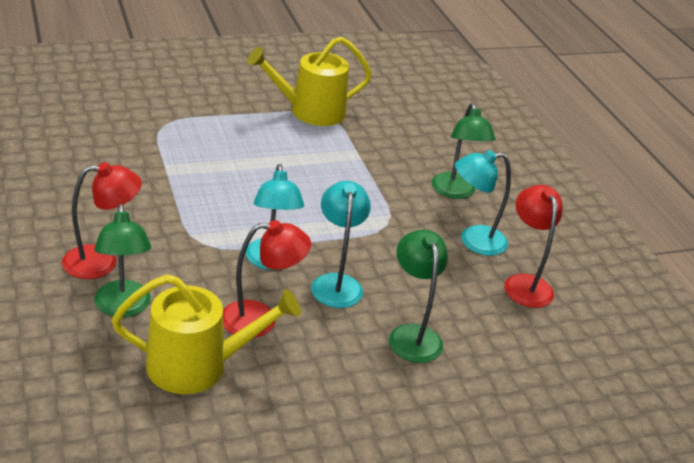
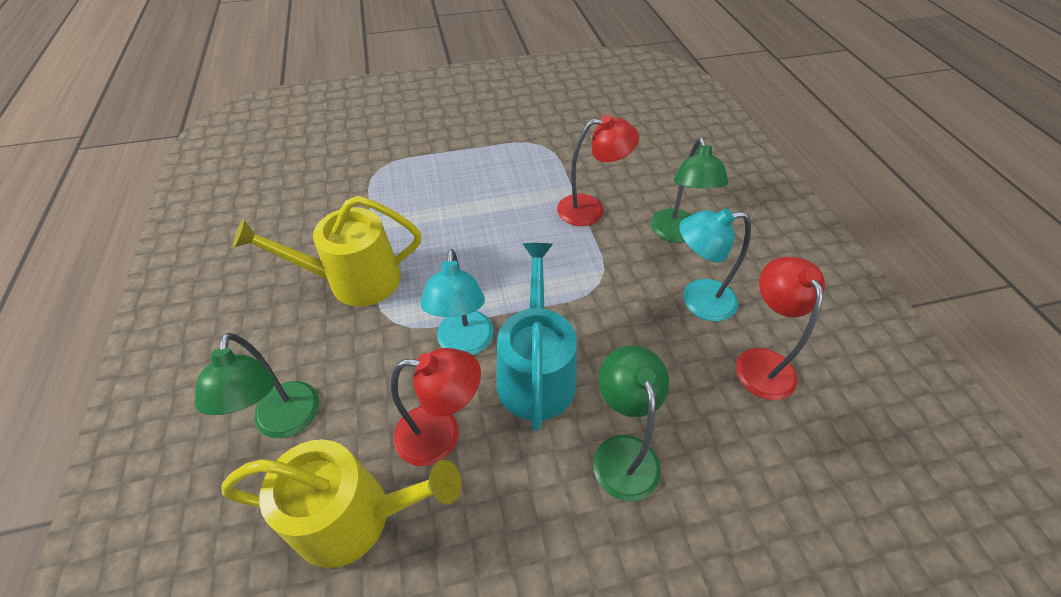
camera: 10 degrees right, 15 degrees up
red lamp [62,162,142,279] -> red lamp moved to [557,115,639,226]
yellow watering can [247,37,372,126] -> yellow watering can moved to [233,196,421,306]
turquoise lamp [311,181,371,308] -> turquoise watering can [496,243,577,431]

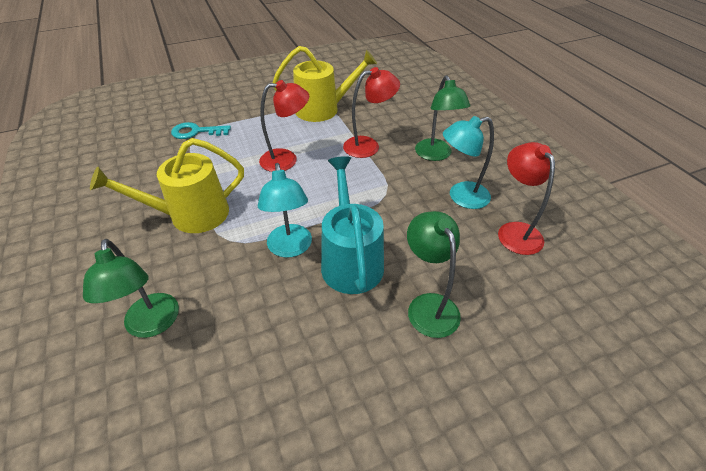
camera: 10 degrees left, 5 degrees down
yellow watering can [222,439,461,568] -> yellow watering can moved to [272,46,377,122]
red lamp [391,348,481,466] -> red lamp moved to [259,80,309,172]
none -> turquoise key [171,122,231,139]

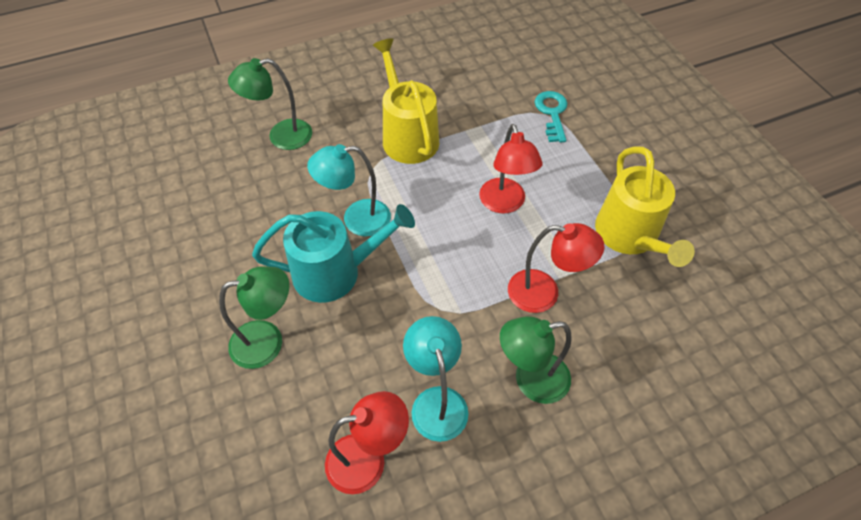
camera: 90 degrees right, 10 degrees up
red lamp [343,67,400,158] -> red lamp turned 60 degrees counterclockwise [508,223,604,313]

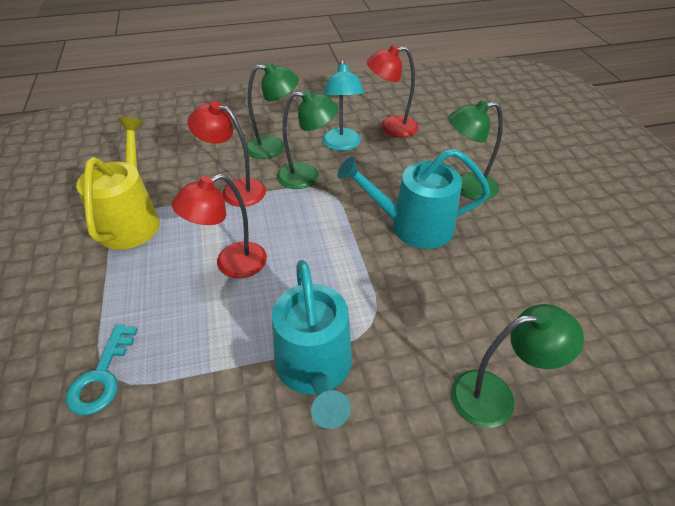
camera: 170 degrees left, 10 degrees down
turquoise lamp [307,144,391,236] -> none
yellow watering can [373,38,439,164] -> turquoise watering can [272,260,352,429]
red lamp [479,124,542,214] -> red lamp turned 120 degrees counterclockwise [172,174,267,278]
none -> green lamp [277,89,339,189]

